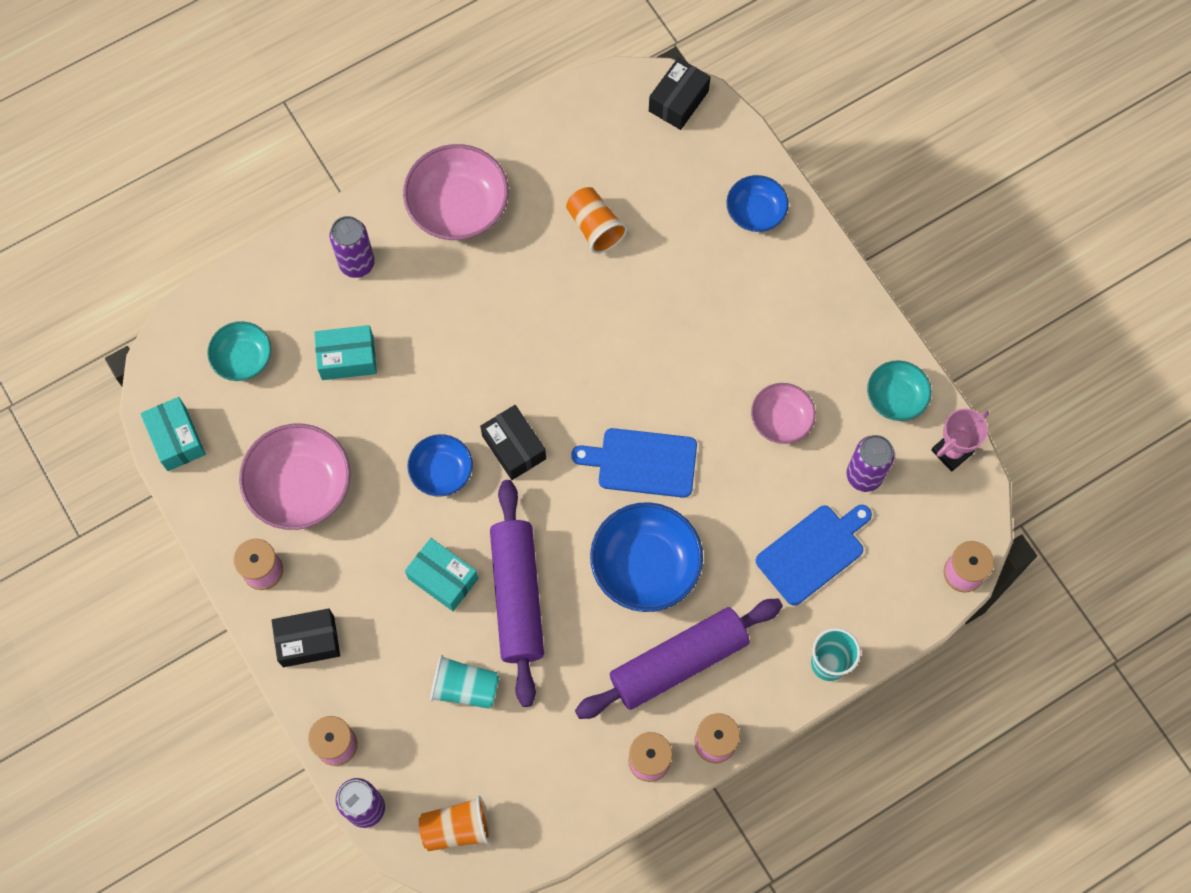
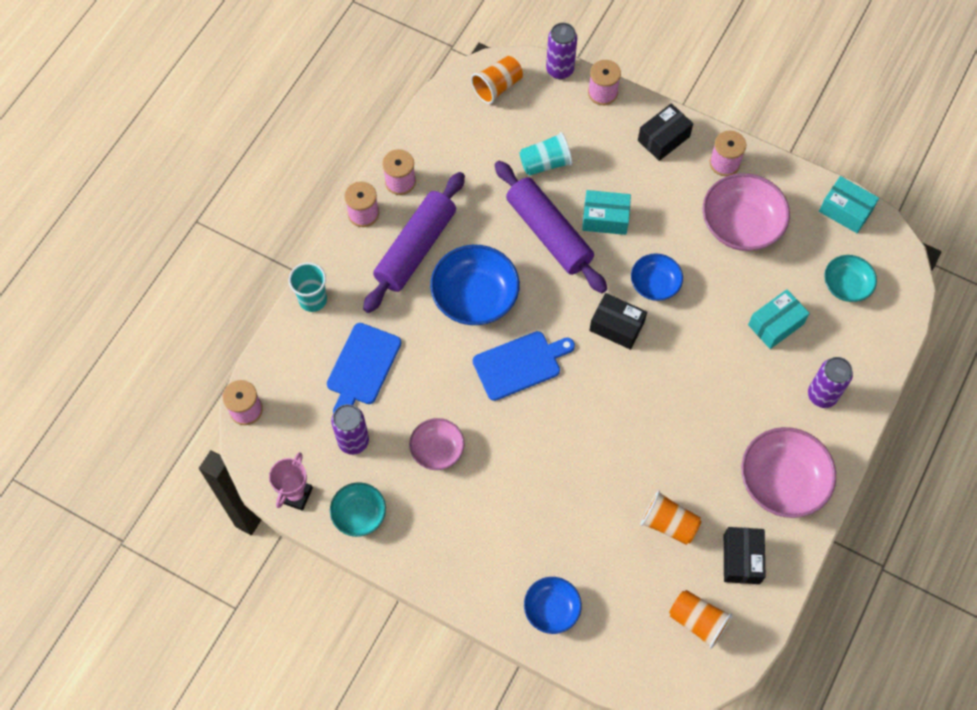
camera: 150 degrees right, 5 degrees down
black box [649,58,711,130] -> black box moved to [724,527,766,584]
none -> orange cup [669,590,732,649]

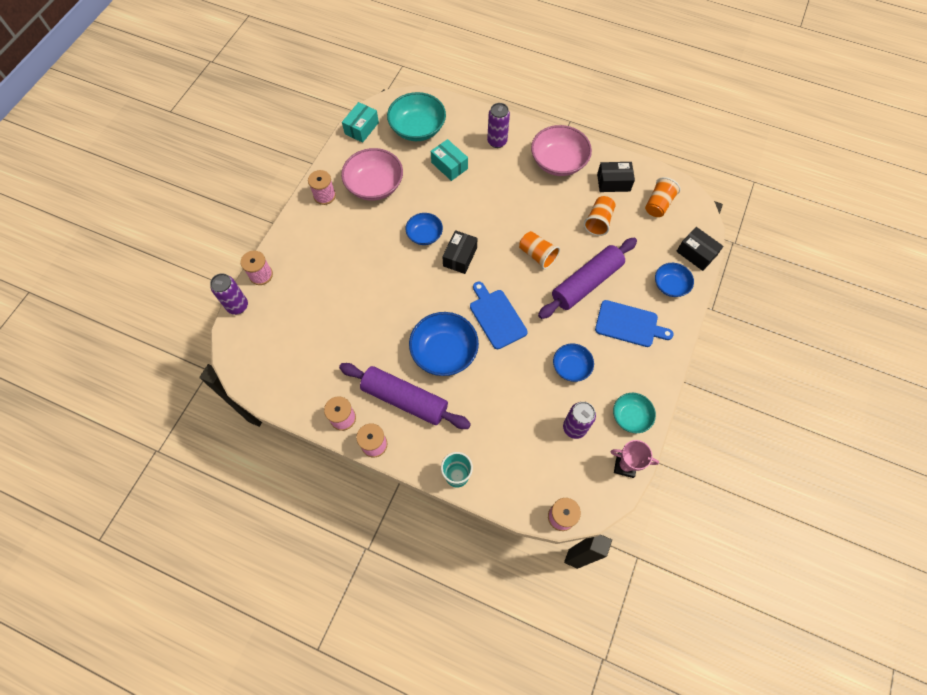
camera: 95 degrees left, 0 degrees up
blue cutting board [327,323,401,413] -> blue cutting board moved to [595,300,674,347]
pink bowl [409,418,464,470] -> blue bowl [553,343,594,382]
orange cup [471,56,523,104] -> orange cup moved to [519,231,560,269]
purple rolling pin [495,161,607,293] -> purple rolling pin moved to [538,238,637,319]
turquoise cup [520,132,573,176] -> none
turquoise box [582,190,631,235] -> none
black box [638,103,693,161] -> black box moved to [676,227,724,271]
turquoise bowl [824,255,877,302] -> turquoise bowl [387,92,446,141], size x1.69

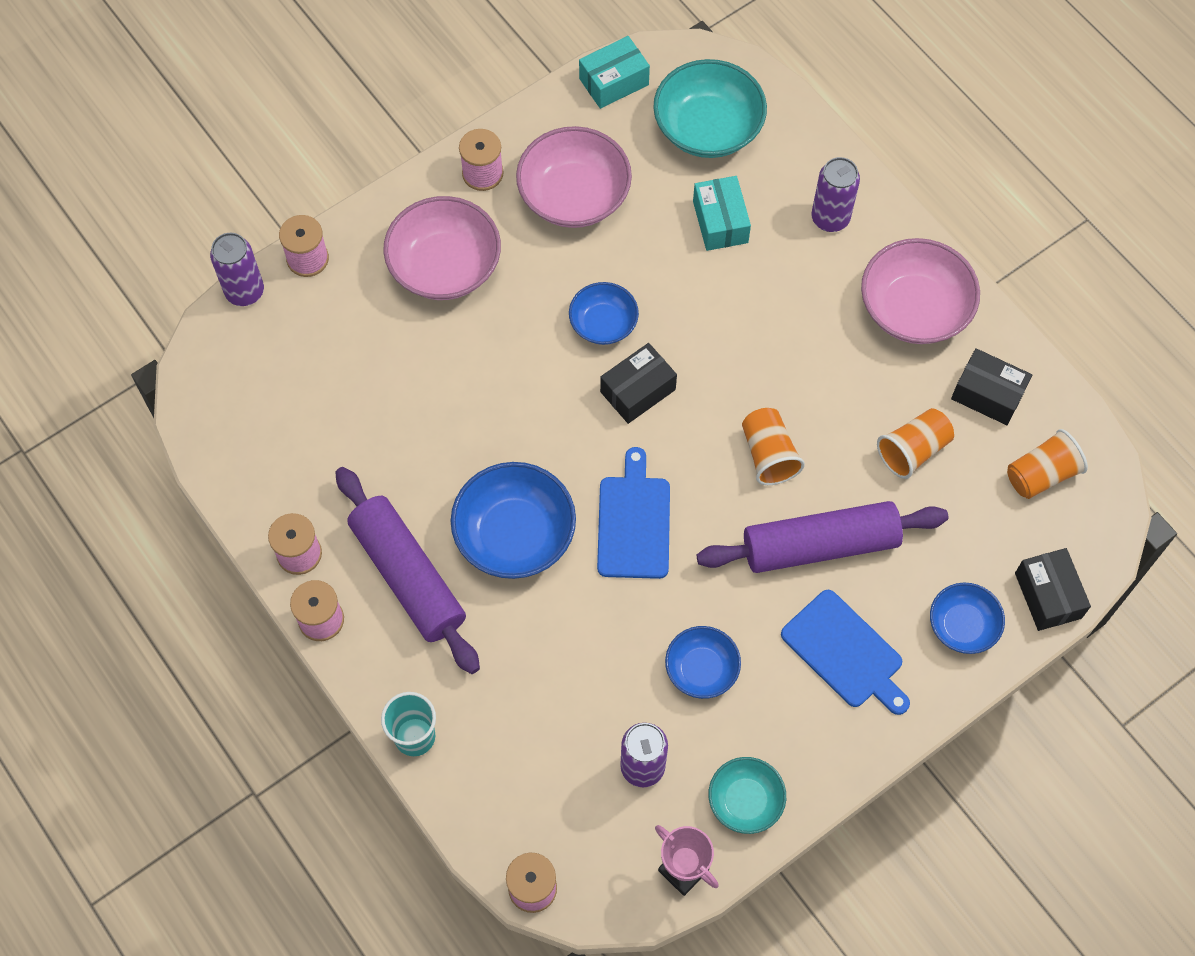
camera: 30 degrees right, 0 degrees up
none -> pink bowl [383,196,501,300]

